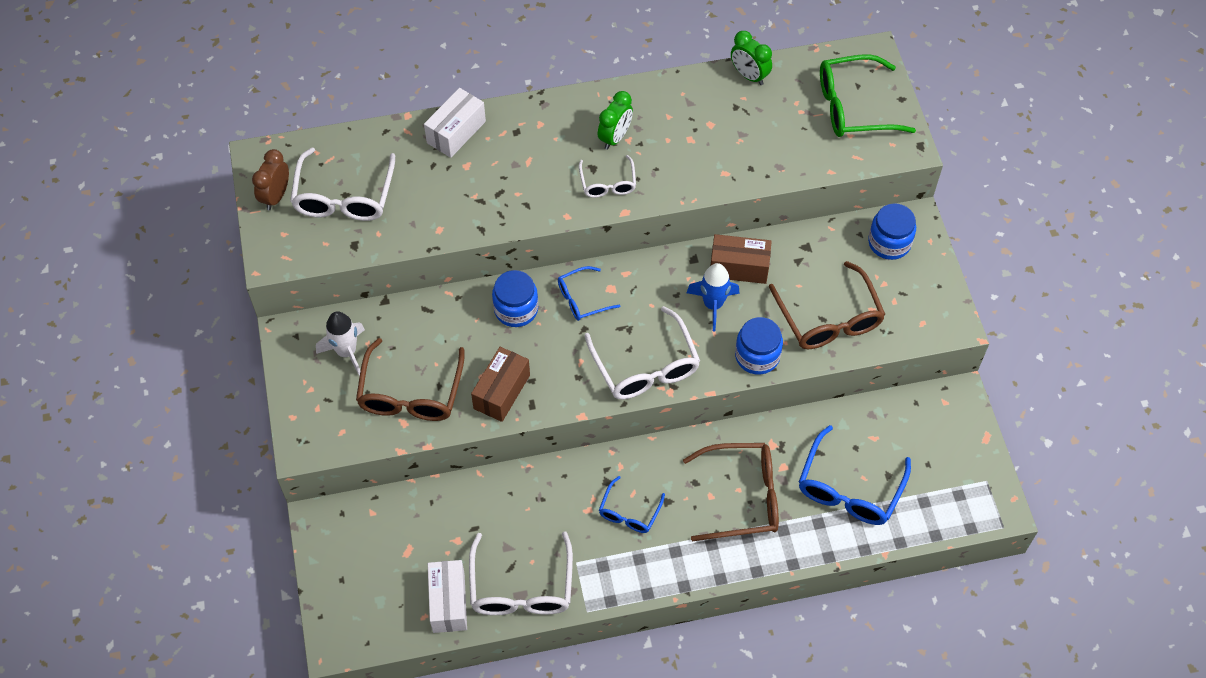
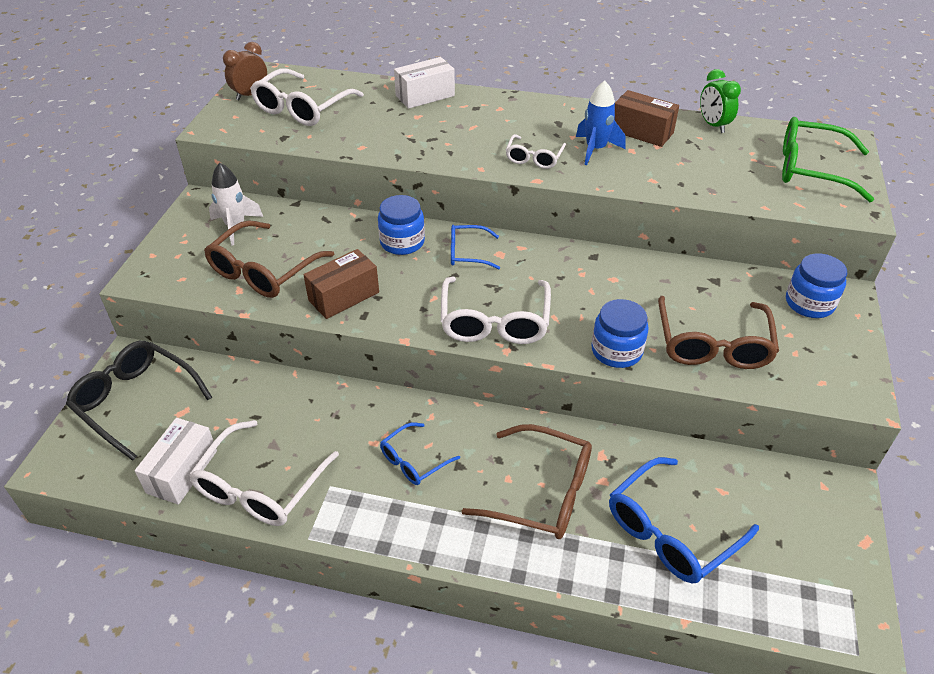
camera: 25 degrees right, 15 degrees down
green clock [598,91,633,150] -> none
blue rocket [687,263,740,331] -> blue rocket moved to [576,81,626,165]
brown box [711,234,772,284] -> brown box moved to [614,90,679,147]
none -> black glasses [66,341,212,461]

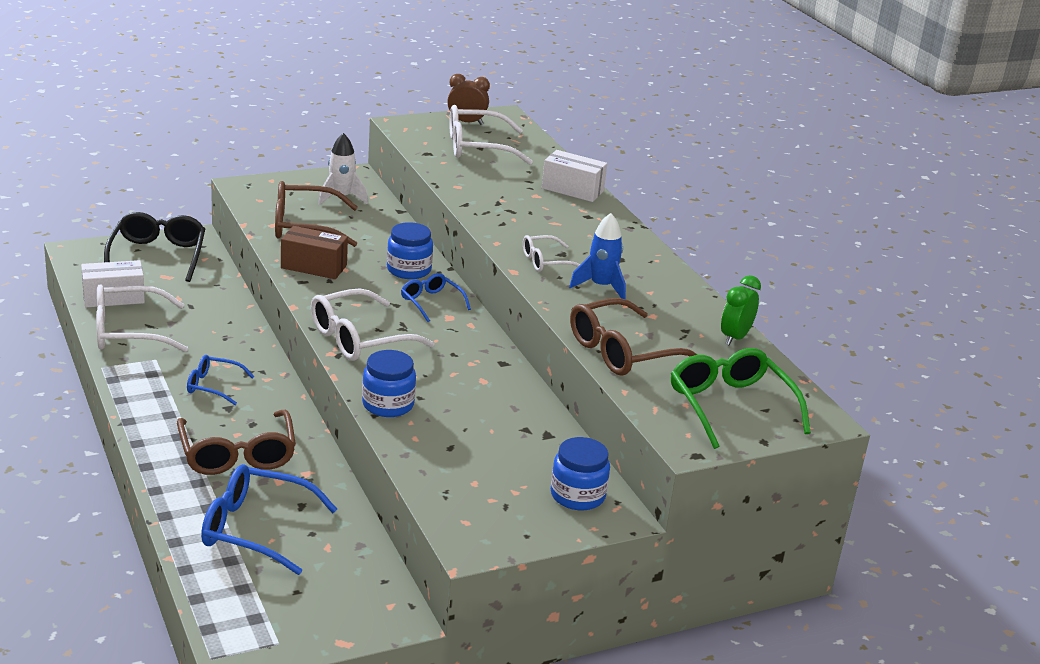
camera: 50 degrees right, 15 degrees down
brown box [614,90,679,147] -> none
brown glasses [658,296,779,369] -> brown glasses moved to [570,298,697,376]

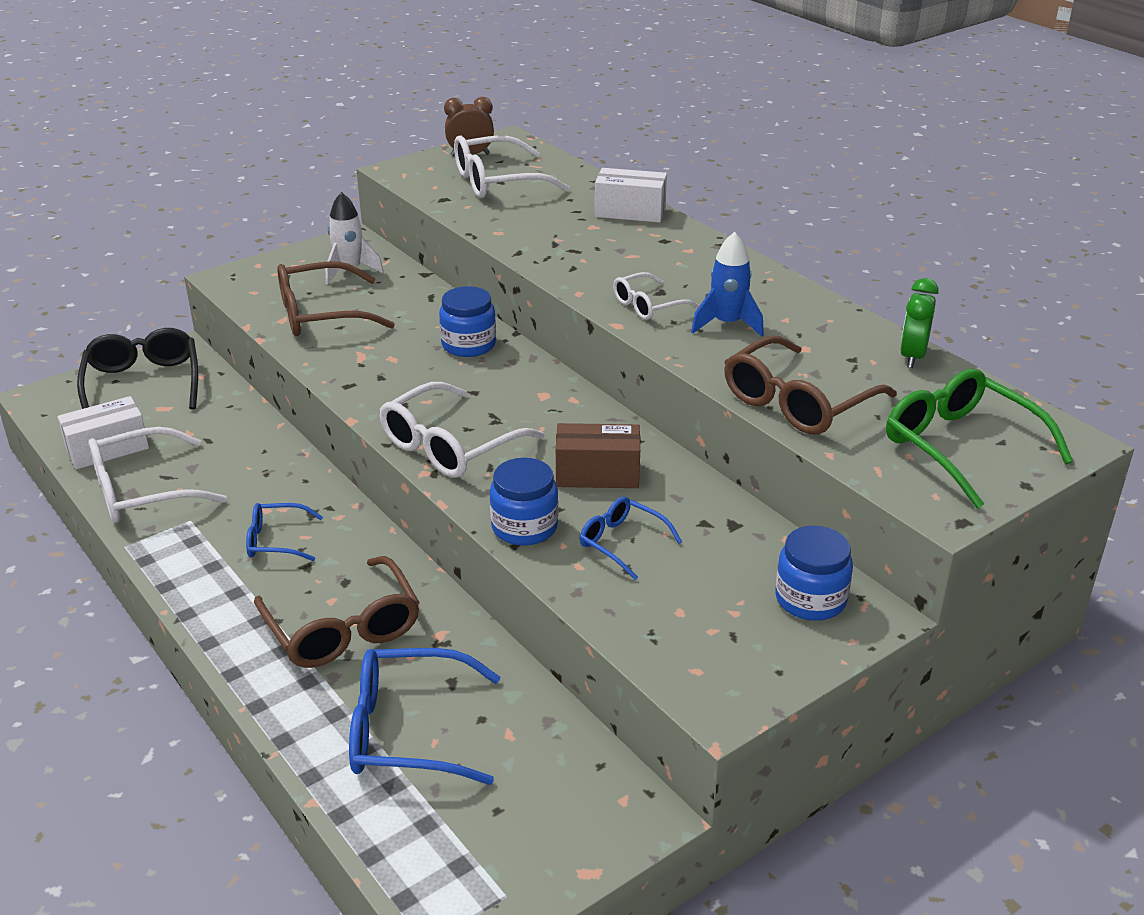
camera: 10 degrees left, 5 degrees up
brown box [281,226,348,279] -> brown box moved to [556,423,640,488]
blue glasses [401,273,471,322] -> blue glasses moved to [580,497,682,580]

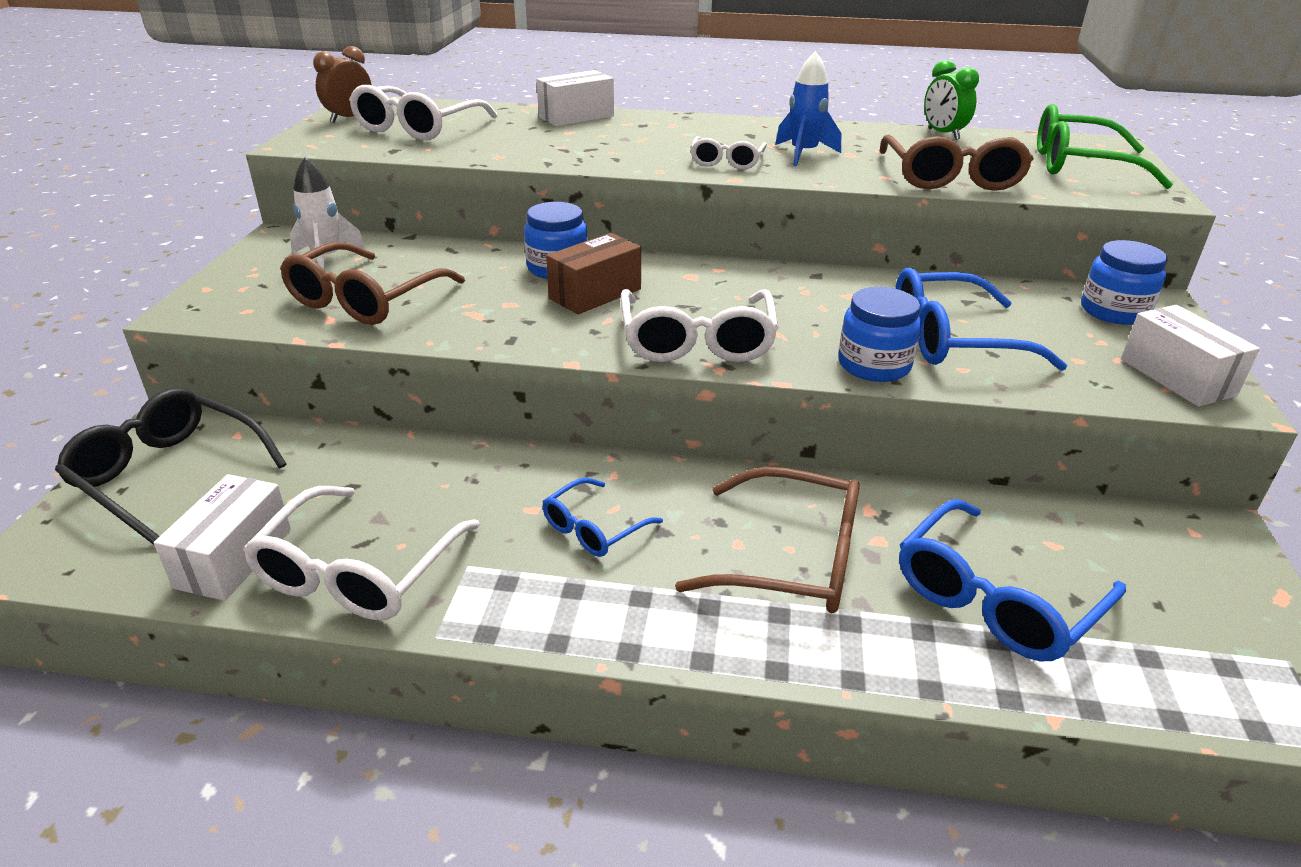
camera: 45 degrees left, 0 degrees up
brown box [556,423,640,488] -> brown box moved to [546,233,641,314]
blue glasses [580,497,682,580] -> blue glasses [895,268,1067,371], size x1.75
none -> white box [1121,305,1260,407]

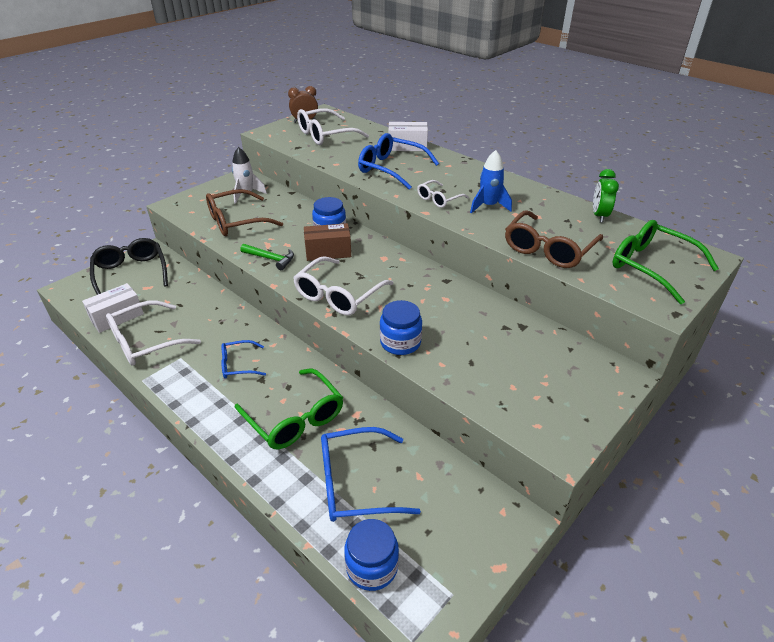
camera: 35 degrees right, 5 degrees up
brown glasses [675,467,860,613] -> green glasses [235,369,343,449]
blue glasses [895,268,1067,371] -> blue glasses moved to [358,133,439,189]
blue jar [1081,240,1168,325] -> blue jar moved to [344,519,399,591]
white box [1121,305,1260,407] -> none
none -> green hammer [240,244,294,270]

